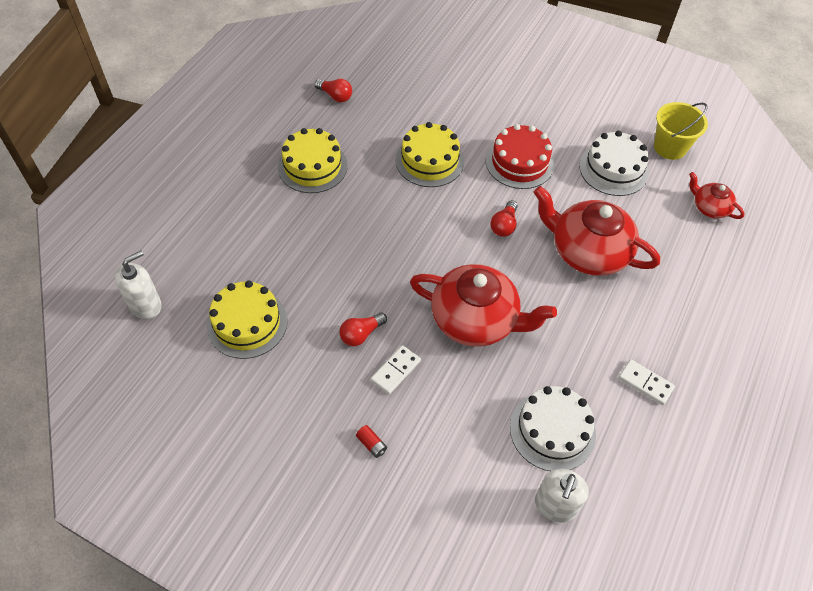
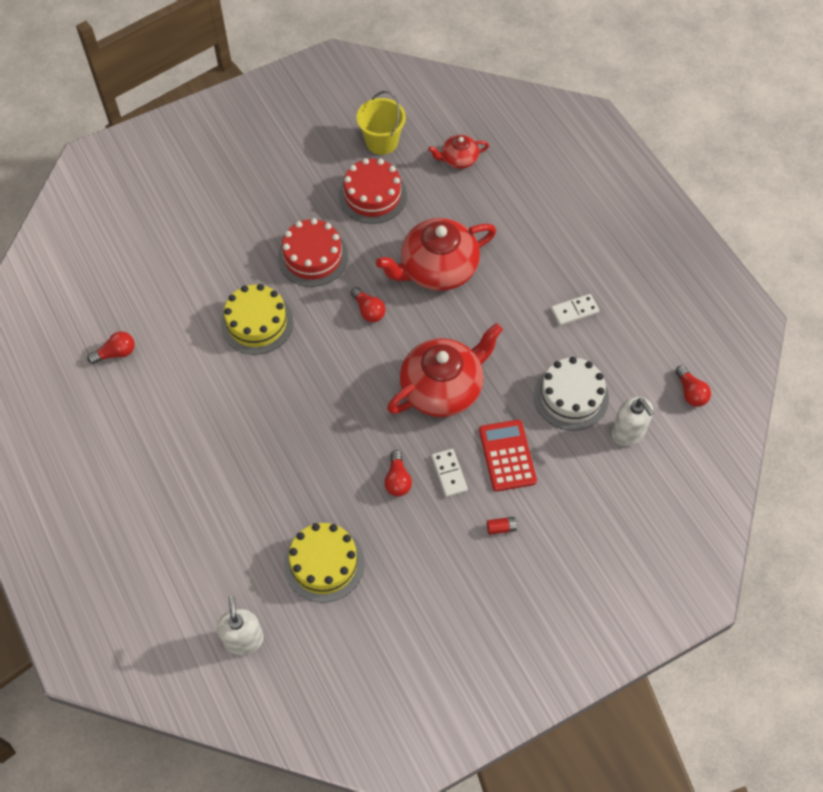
camera: 55 degrees left, 5 degrees up
yellow cake [278,128,348,193] -> none
white cake [579,131,649,196] -> red cake [339,158,407,224]
none -> red calculator [479,420,537,492]
none -> red light bulb [675,365,711,407]

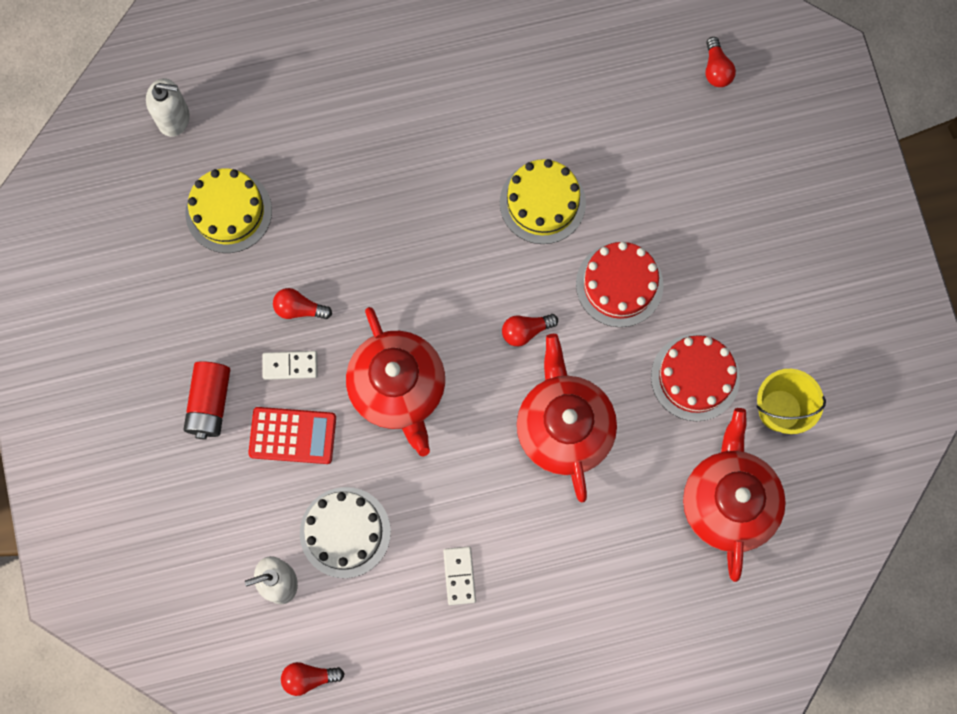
camera: 105 degrees right, 15 degrees up
red light bulb [87,331,135,364] -> red light bulb moved to [706,37,736,87]
red teapot [428,135,489,169] -> red teapot [683,408,786,582], size x1.98
red battery [487,517,518,535] -> red battery [183,361,230,440], size x2.22

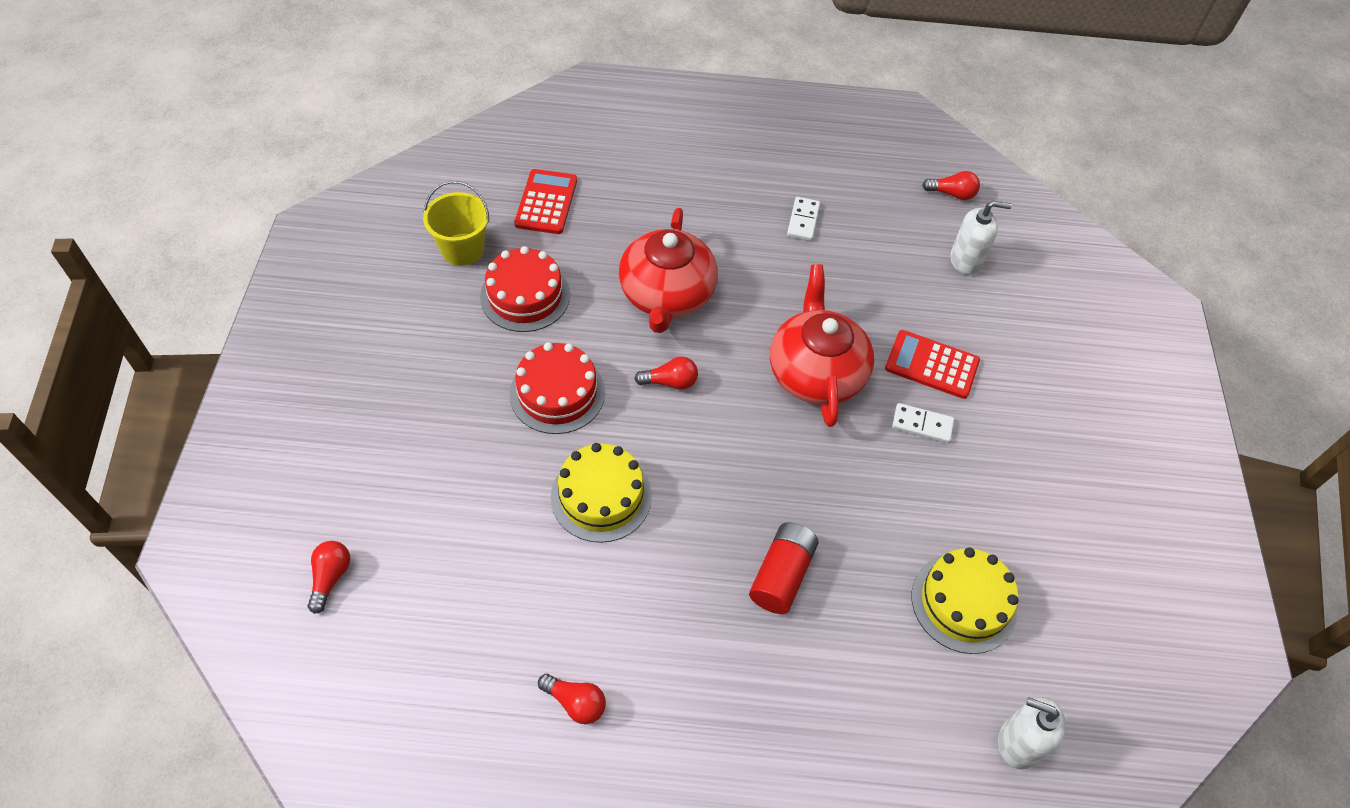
camera: 165 degrees left, 20 degrees down
red battery [183,361,230,440] -> red battery moved to [749,522,819,614]
red light bulb [273,288,332,319] -> red light bulb moved to [538,674,606,724]
white cake [300,487,391,578] -> none
red teapot [683,408,786,582] -> red calculator [514,169,577,234]

